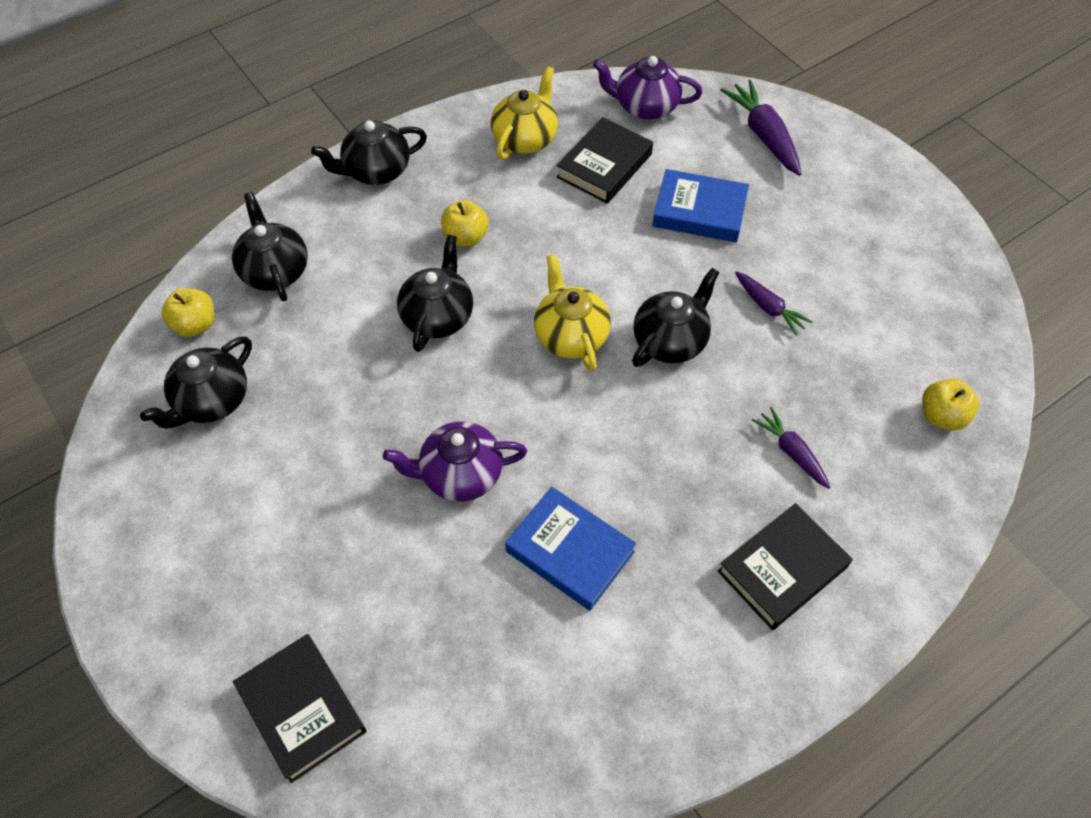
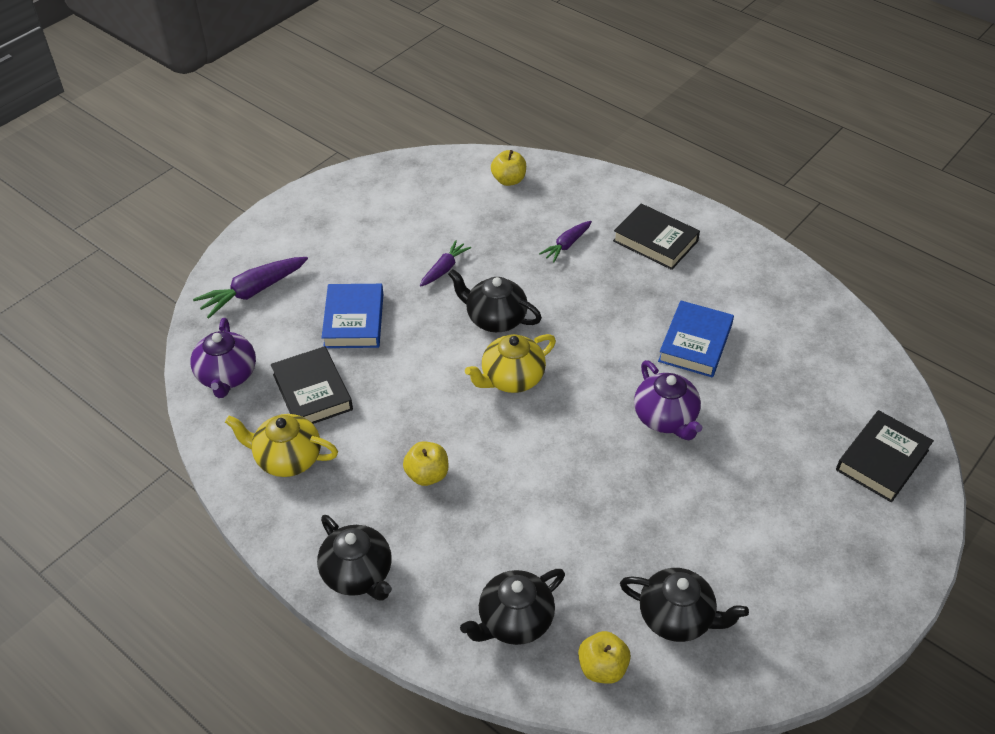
camera: 105 degrees left, 10 degrees down
black teapot [397,235,473,352] -> none
black book [557,117,653,204] -> black book turned 45 degrees clockwise [271,346,353,424]

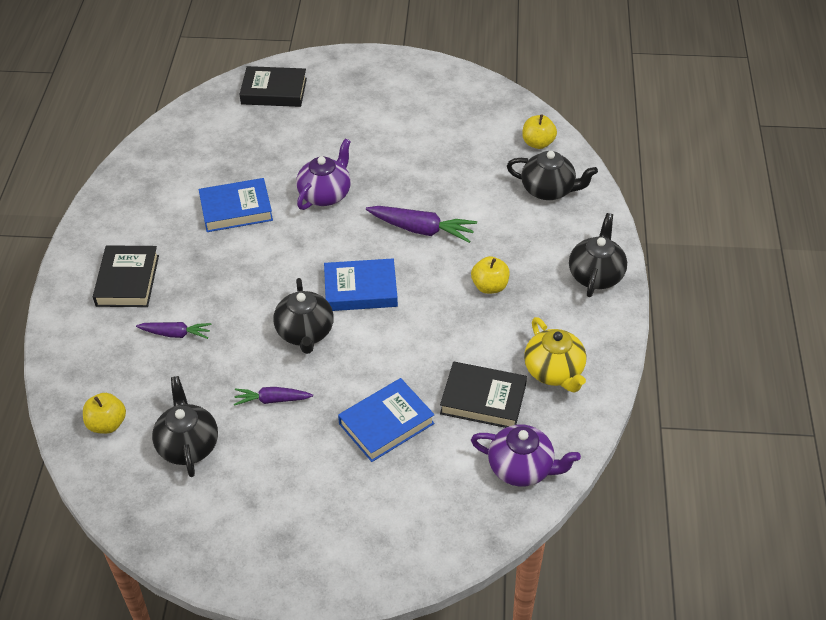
camera: 125 degrees left, 0 degrees up
purple teapot [190,318,256,398] -> purple teapot turned 60 degrees clockwise [471,424,581,487]
purple carrot [193,257,308,319] -> purple carrot moved to [366,206,477,243]
black book [271,346,353,424] -> black book turned 75 degrees clockwise [440,361,527,428]
yellow teapot [465,334,556,393] -> blue book [324,258,398,311]
black teapot [620,568,749,642] -> black teapot moved to [152,376,218,477]

